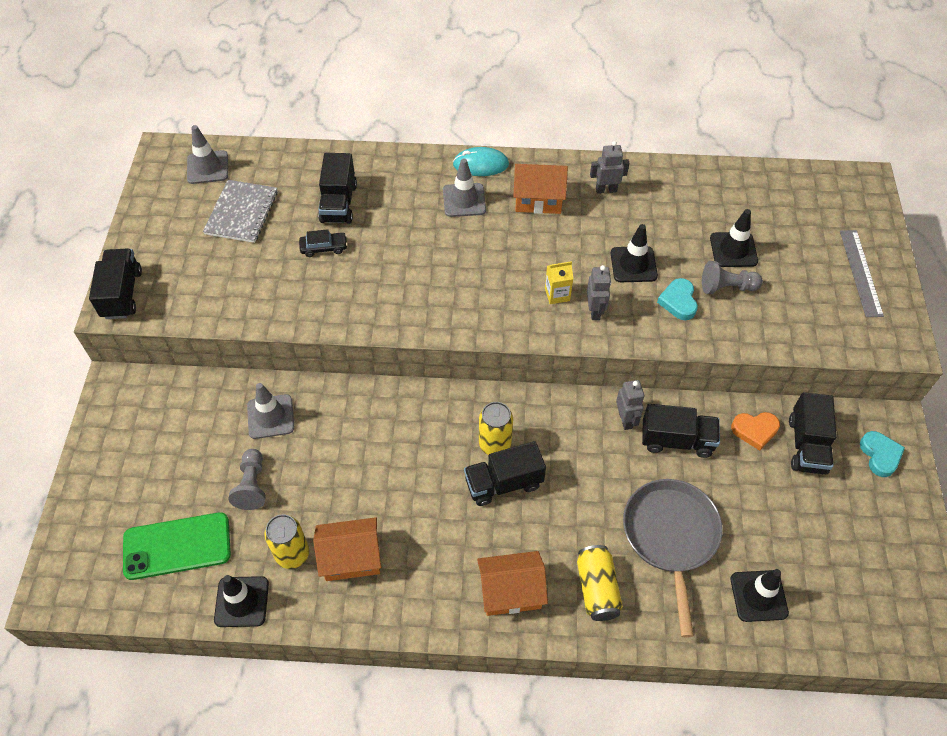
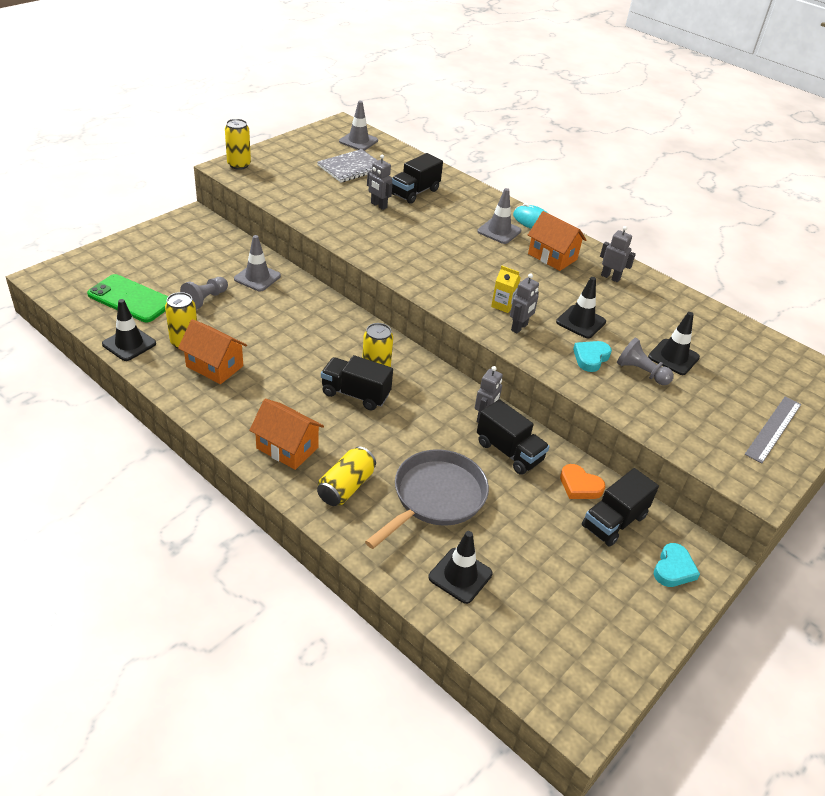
camera: 35 degrees right, 15 degrees down
black truck [89,248,142,319] -> yellow can [225,119,251,170]
black car [299,229,348,257] -> grey robot [367,154,392,210]

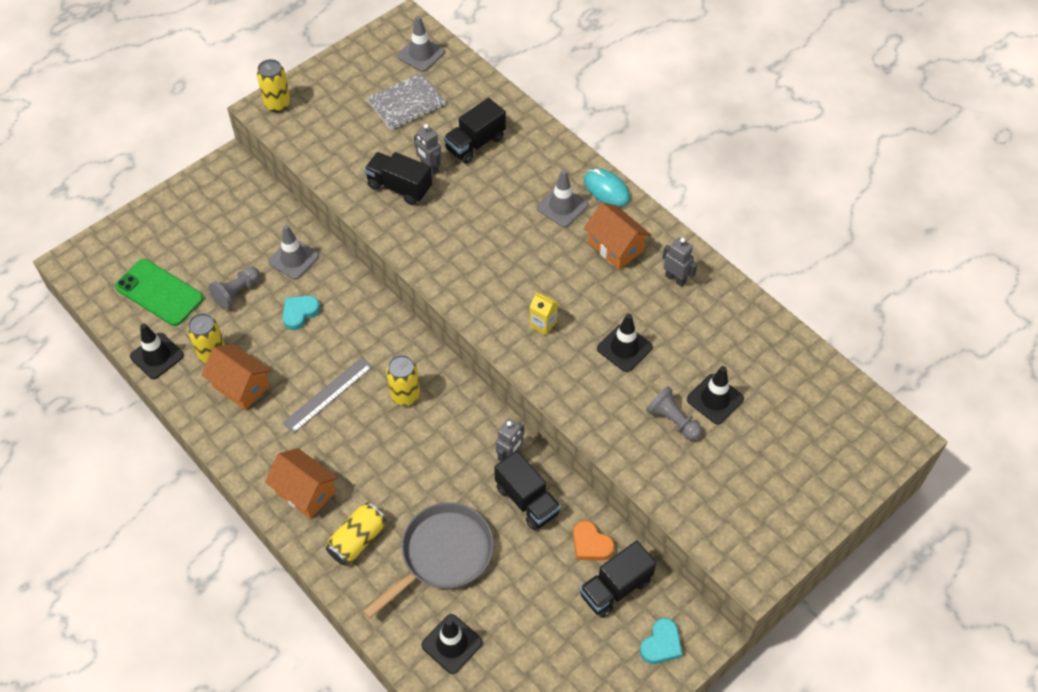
camera: 10 degrees right, 15 degrees up
black truck [321,355,393,410] -> black truck moved to [364,152,432,205]
grey robot [510,273,539,333] -> none
turquoise heart [573,341,612,372] -> turquoise heart moved to [282,296,320,330]
grey ruler [745,396,801,463] -> grey ruler moved to [283,357,372,434]

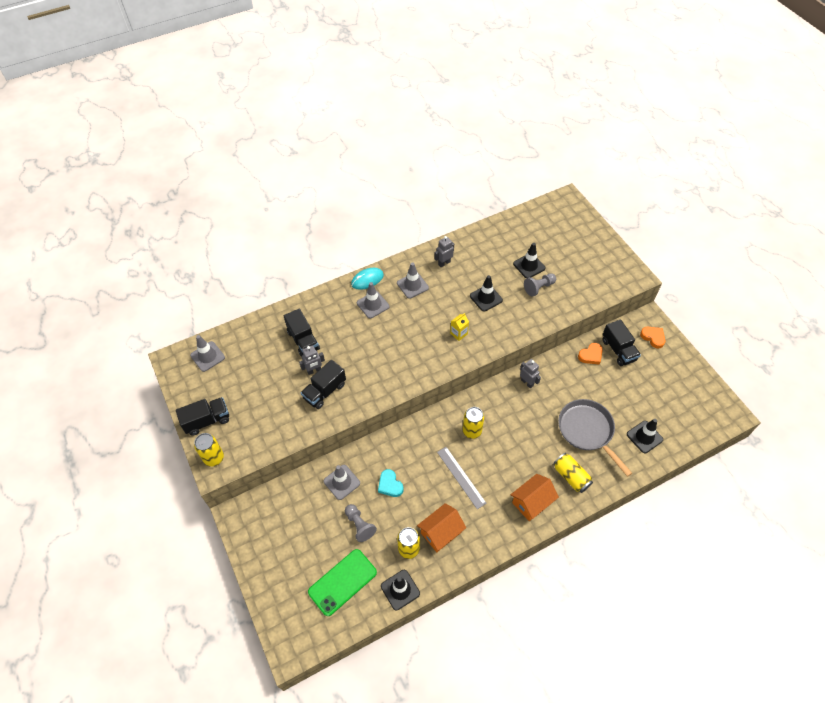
camera: 75 degrees left, 0 degrees up
grey notebook [367,72,446,130] -> none
black truck [494,451,561,530] -> black truck moved to [176,397,229,436]
orange house [584,203,651,270] -> grey traffic cone [397,263,429,299]
turquoise heart [640,618,682,664] -> orange heart [640,327,665,349]

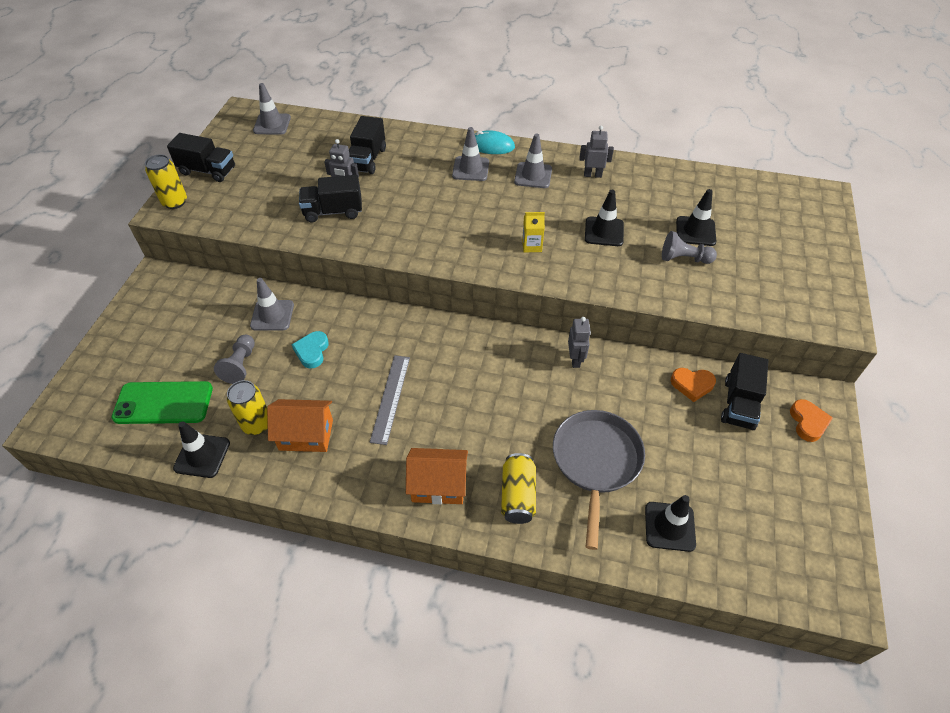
camera: 40 degrees right, 5 degrees down
yellow can [463,407,484,439] -> none

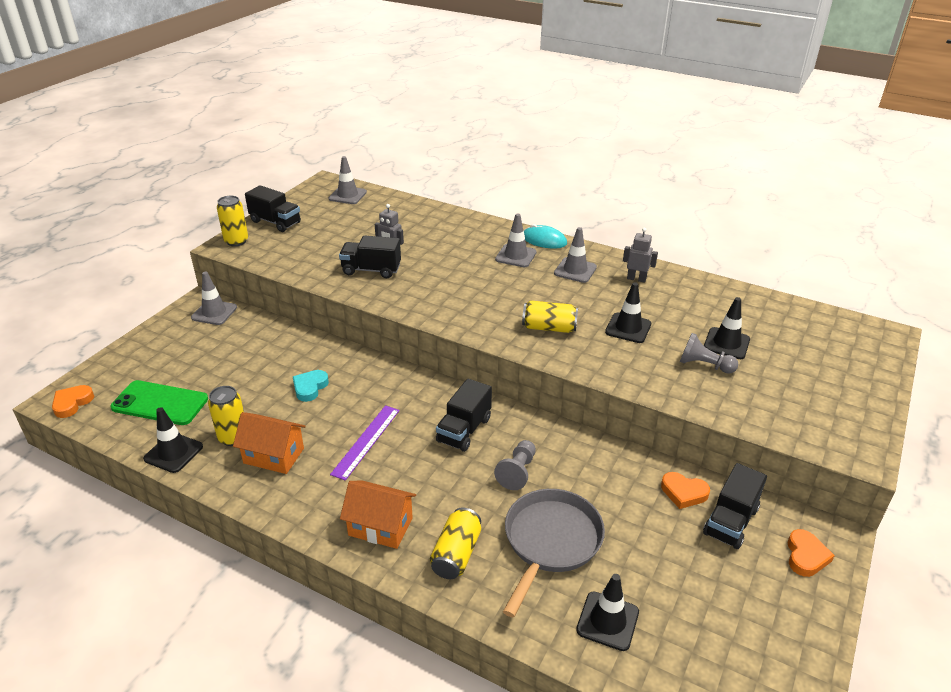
camera: 15 degrees right, 15 degrees down
grey pawn [214,335,255,384] -> grey pawn moved to [494,440,536,490]
grey traffic cone [250,278,294,330] -> grey traffic cone moved to [191,272,237,325]
black truck [349,116,386,174] -> black truck moved to [436,379,492,452]
grey ruler [370,355,410,445] -> purple ruler [330,405,400,481]
yellow carton [522,212,545,252] -> yellow can [522,300,578,333]
grey robot [568,317,591,368] -> none
none -> orange heart [52,385,94,418]

